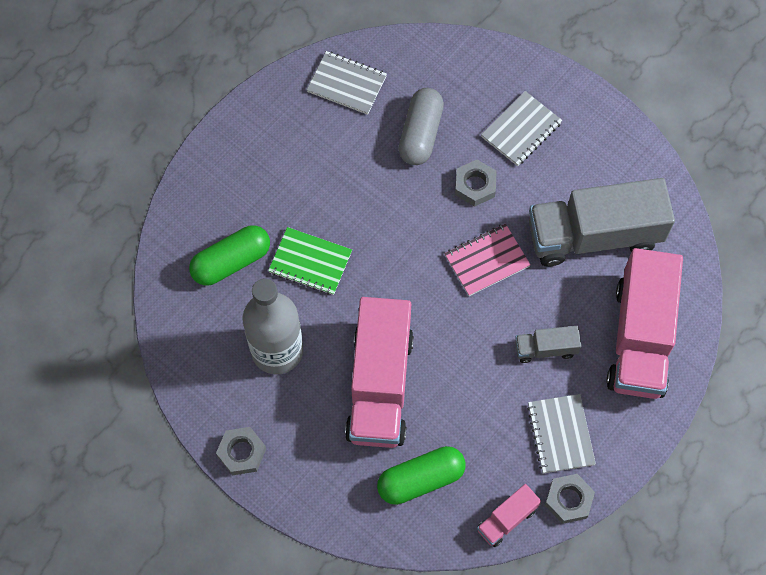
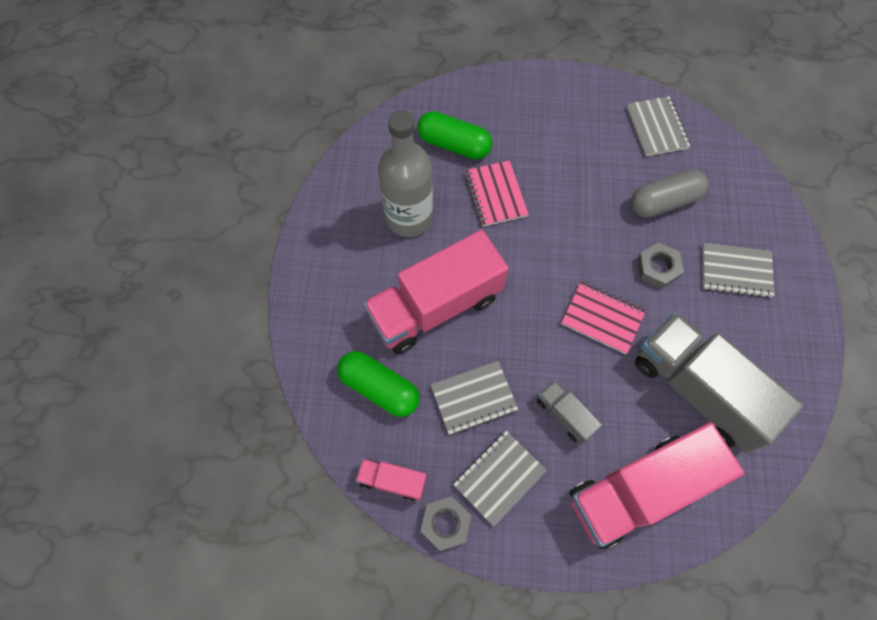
camera: 55 degrees right, 0 degrees up
grey nut [216,427,266,475] -> none
green notebook [268,227,352,295] -> pink notebook [465,160,529,226]
none -> grey notebook [431,361,518,435]

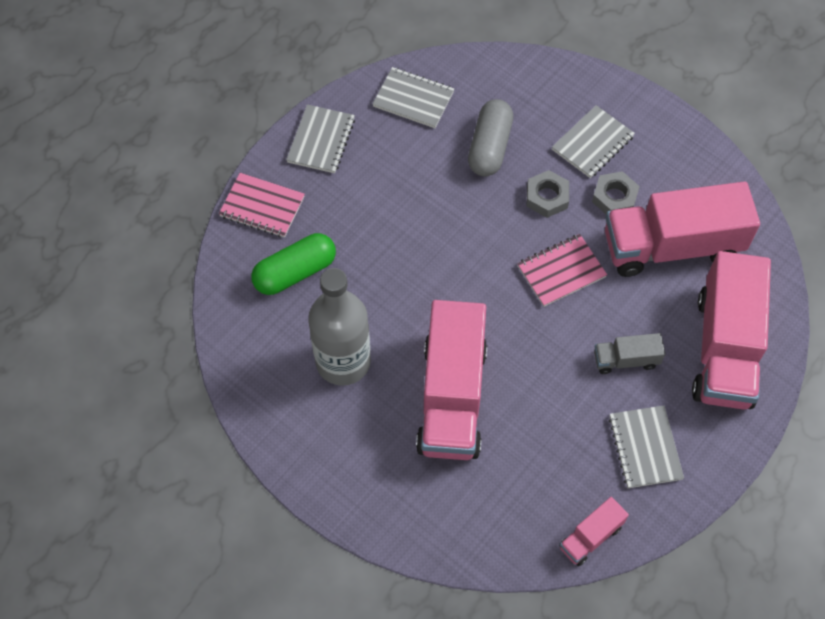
camera: 55 degrees left, 5 degrees down
green capsule [337,351,420,417] -> none
grey nut [421,496,471,551] -> grey nut moved to [592,171,640,214]
grey notebook [431,361,518,435] -> grey notebook moved to [286,104,355,173]
pink notebook [465,160,529,226] -> pink notebook moved to [219,173,305,237]
grey truck [635,312,803,453] -> pink truck [605,181,760,277]

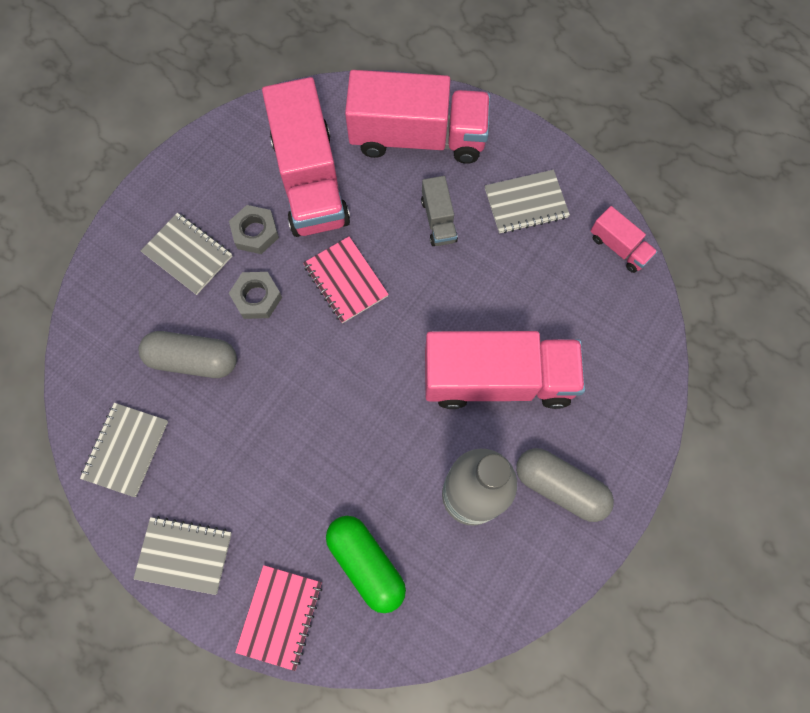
camera: 95 degrees left, 10 degrees up
none -> grey capsule [516,448,614,522]

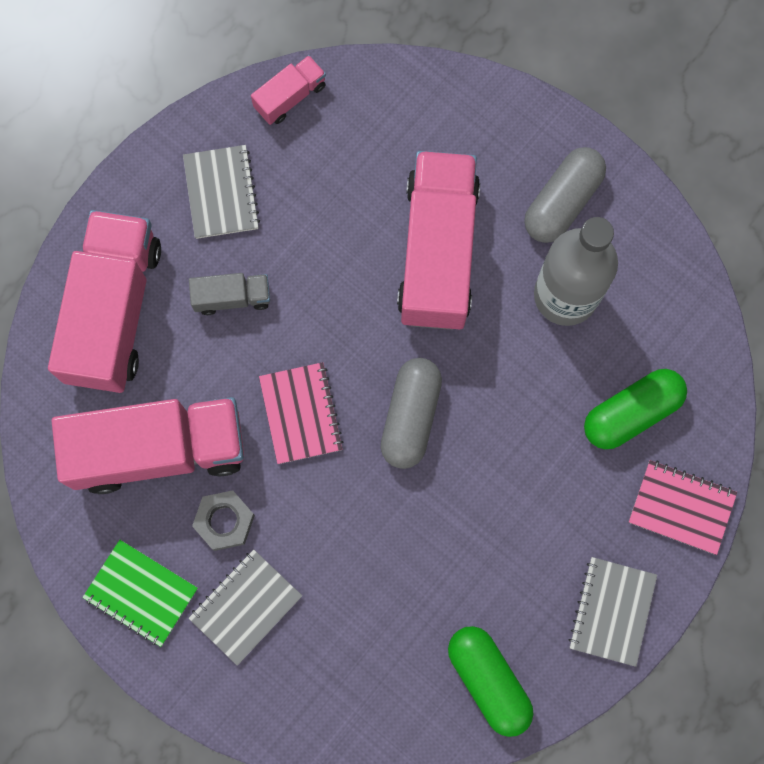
camera: 85 degrees left, 5 degrees up
grey notebook [80,403,168,497] -> green capsule [448,626,533,737]
grey capsule [138,331,237,378] -> grey capsule moved to [381,358,442,469]
grey nut [229,272,282,319] -> none
pink notebook [303,236,389,323] -> pink notebook turned 75 degrees counterclockwise [259,362,343,464]
none -> green notebook [82,540,198,647]

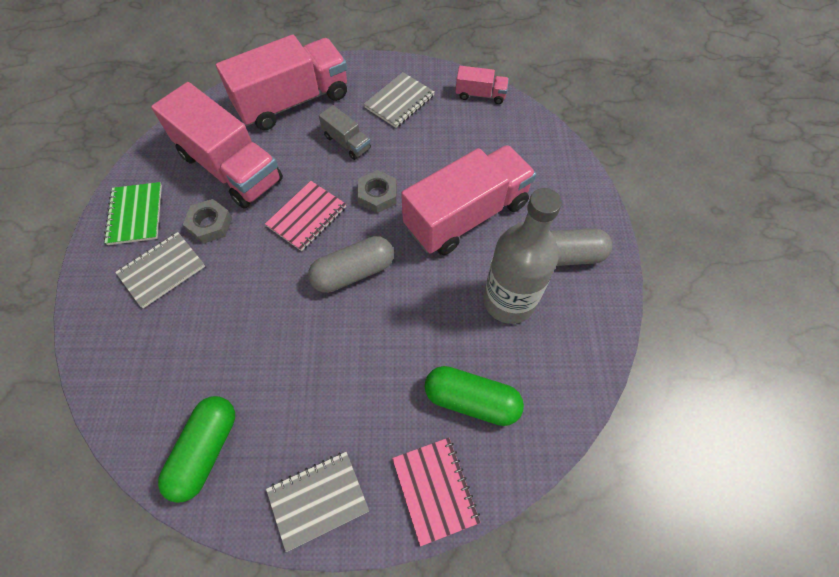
camera: 50 degrees right, 15 degrees down
grey notebook [189,549,302,665] -> grey notebook turned 45 degrees counterclockwise [115,232,205,308]
none -> grey nut [357,170,397,213]

